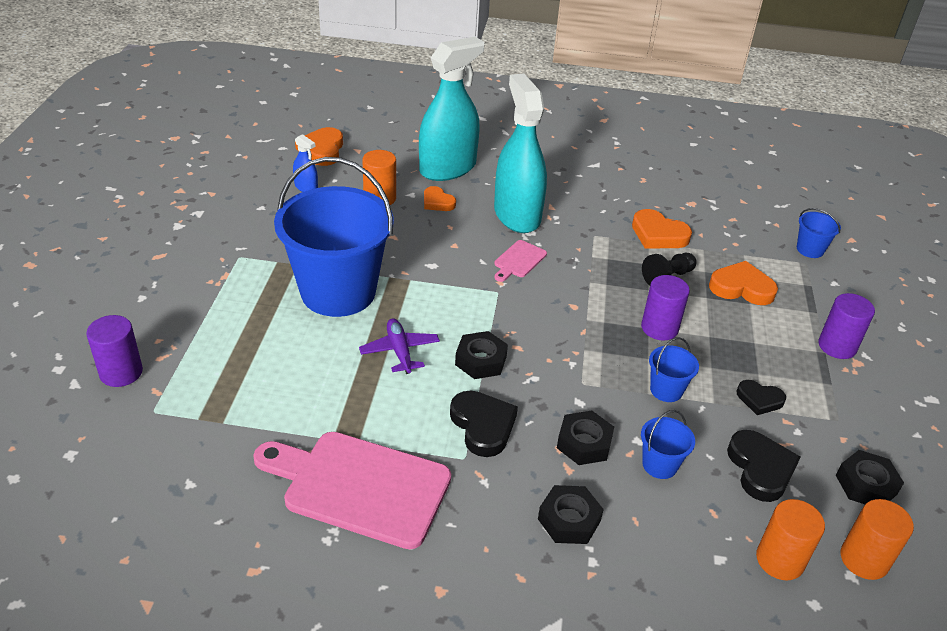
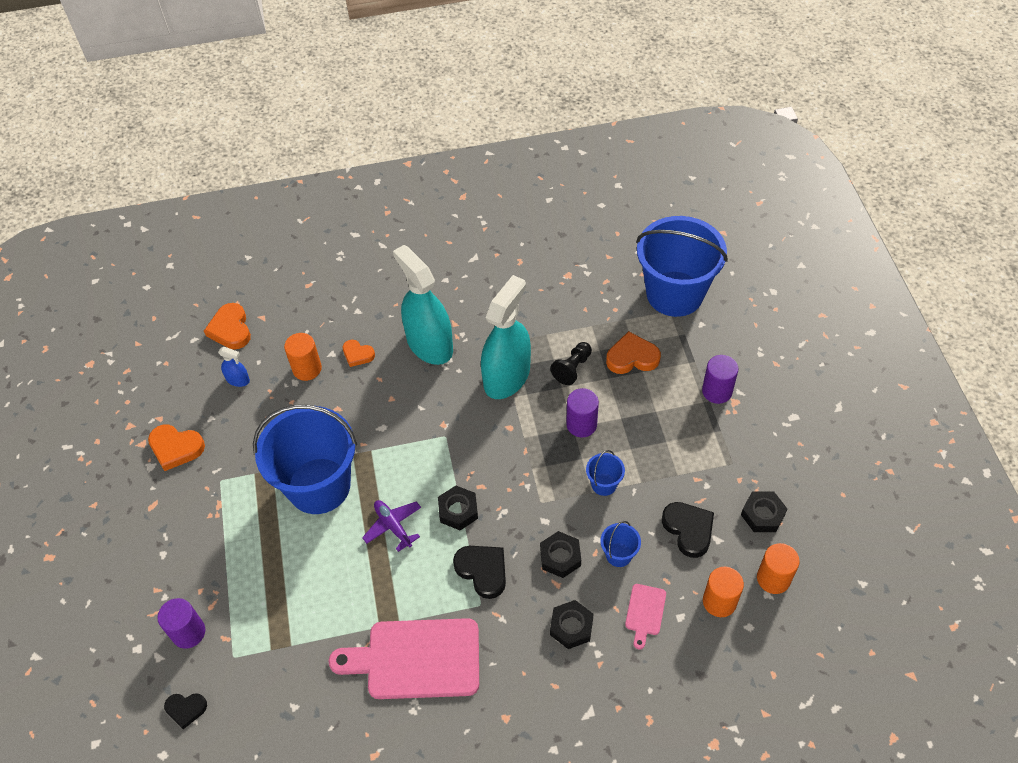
camera: 15 degrees left, 15 degrees up
turquoise spray bottle [419,37,484,181] -> turquoise spray bottle moved to [481,275,531,399]
pink cutting board [494,240,547,282] -> pink cutting board moved to [625,584,666,649]
orange heart [632,209,692,249] -> orange heart moved to [148,424,205,471]
black heart [737,380,786,415] -> black heart moved to [164,693,207,729]
blue bucket [797,208,841,258] -> blue bucket [636,216,728,317], size x2.50

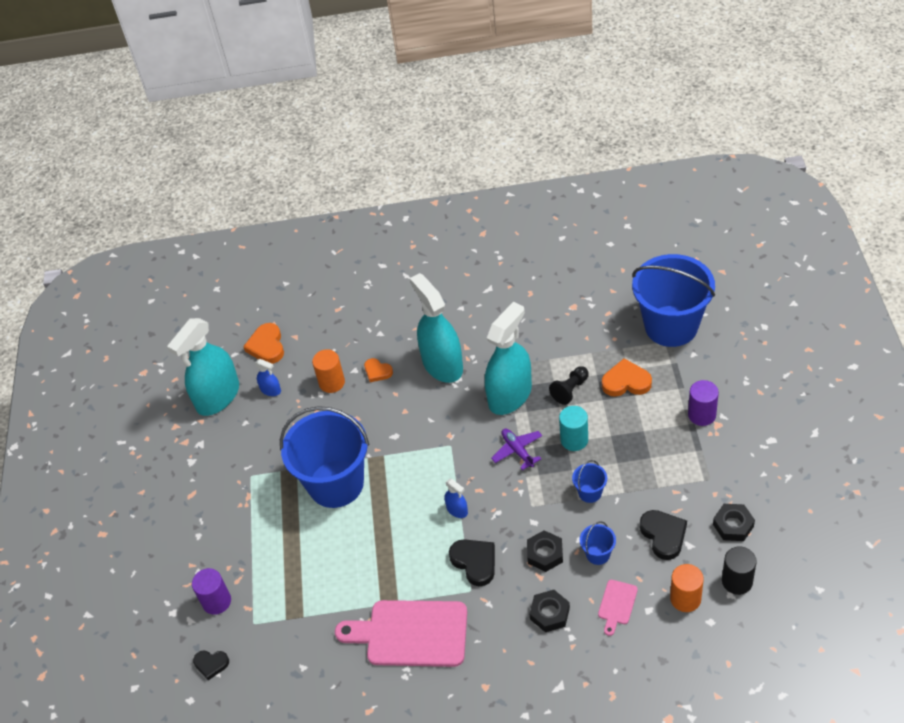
camera: 10 degrees right, 5 degrees down
orange heart [148,424,205,471] -> none
purple plane [362,500,421,552] -> purple plane moved to [491,429,542,470]
black nut [438,486,478,530] -> blue spray bottle [445,479,468,518]
purple cylinder [566,388,599,437] -> turquoise cylinder [559,406,588,451]
orange cylinder [757,543,800,594] -> black cylinder [722,546,757,595]
none -> turquoise spray bottle [167,318,239,416]

